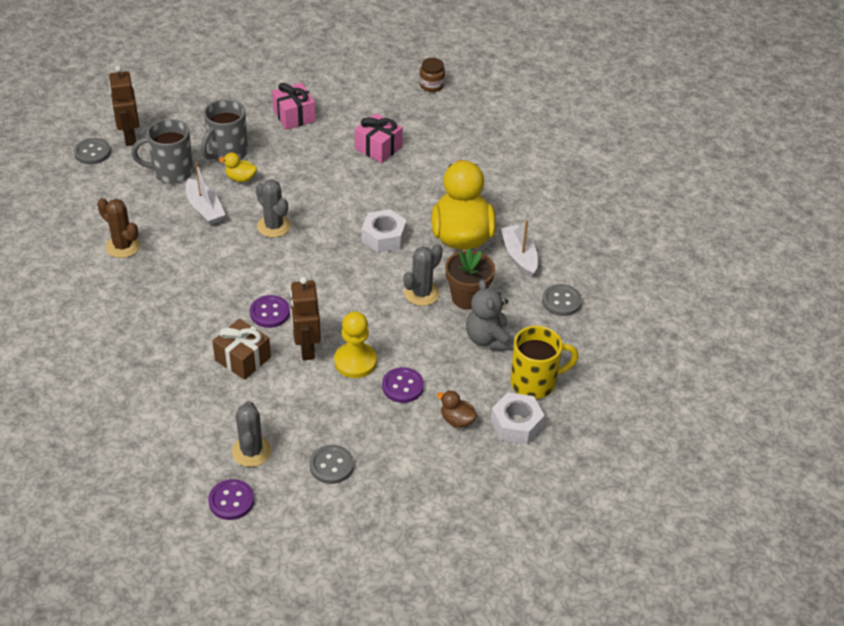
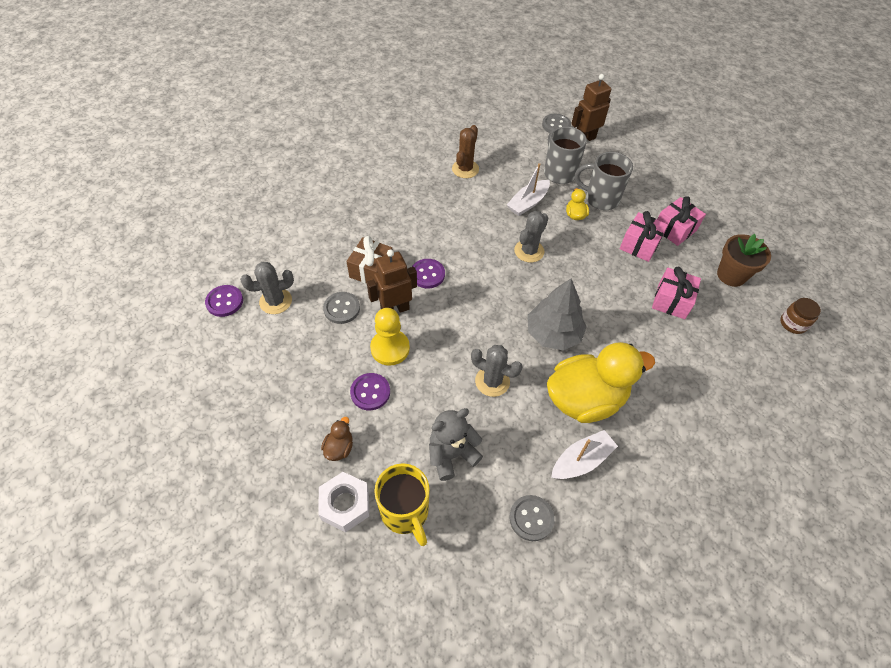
camera: 75 degrees right, 10 degrees up
grey button [309,445,354,484] -> grey button moved to [323,292,360,324]
white nut [362,209,407,253] -> grey tree [527,279,587,351]
brown flower pot [445,248,495,310] -> brown flower pot moved to [717,234,771,287]
none -> pink gift [620,211,668,262]

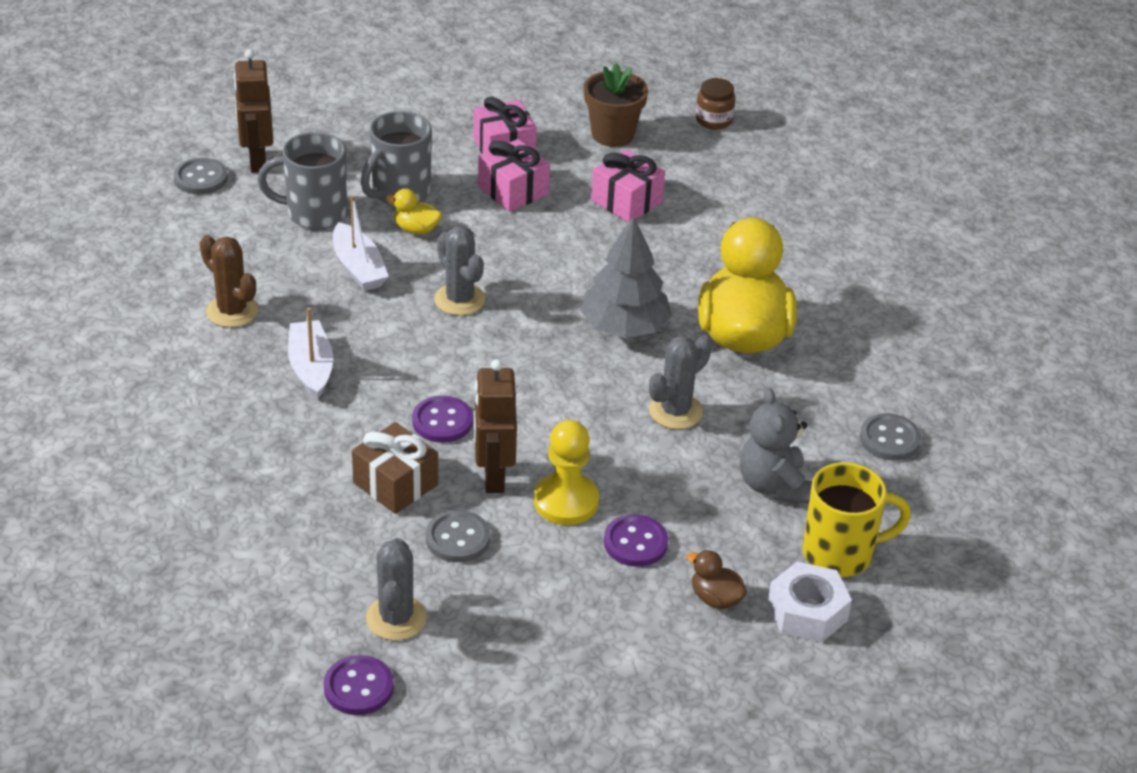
camera: 70 degrees left, 15 degrees down
white boat [551,430,618,479] -> white boat moved to [288,307,333,400]

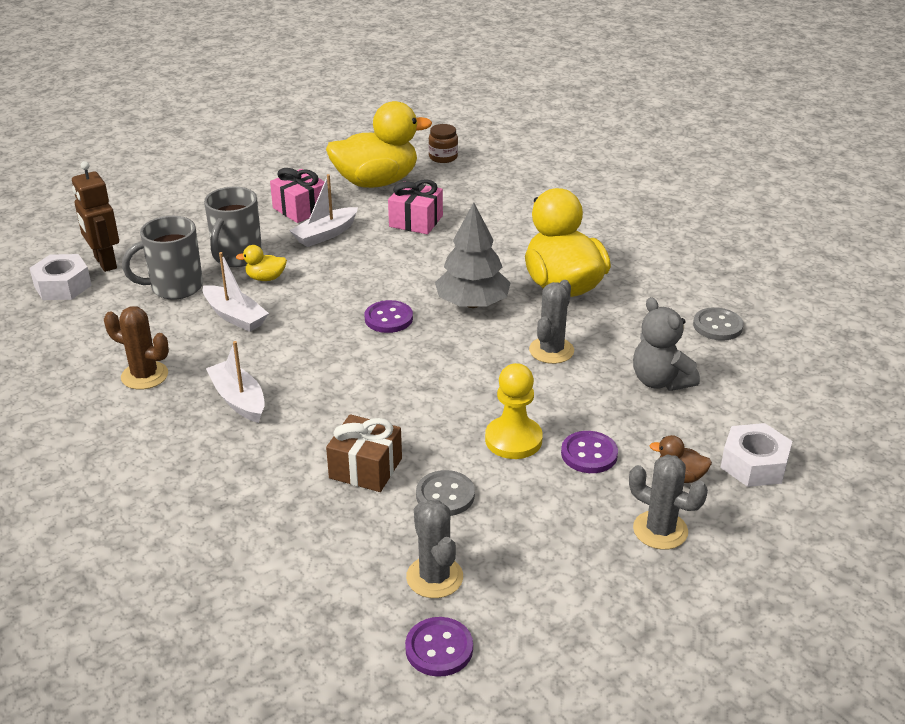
camera: 20 degrees left, 5 degrees down
grey button [174,158,228,194] -> white nut [29,254,92,300]
purple button [412,396,473,443] -> purple button moved to [365,300,413,333]
grey cactus [434,226,485,316] -> grey cactus moved to [629,455,708,550]
brown robot [473,359,517,493] -> none
pink gift [478,139,550,212] -> white boat [289,174,358,247]
brown flower pot [584,63,648,147] -> yellow duck [326,101,432,188]
yellow mug [802,462,911,577] -> none

